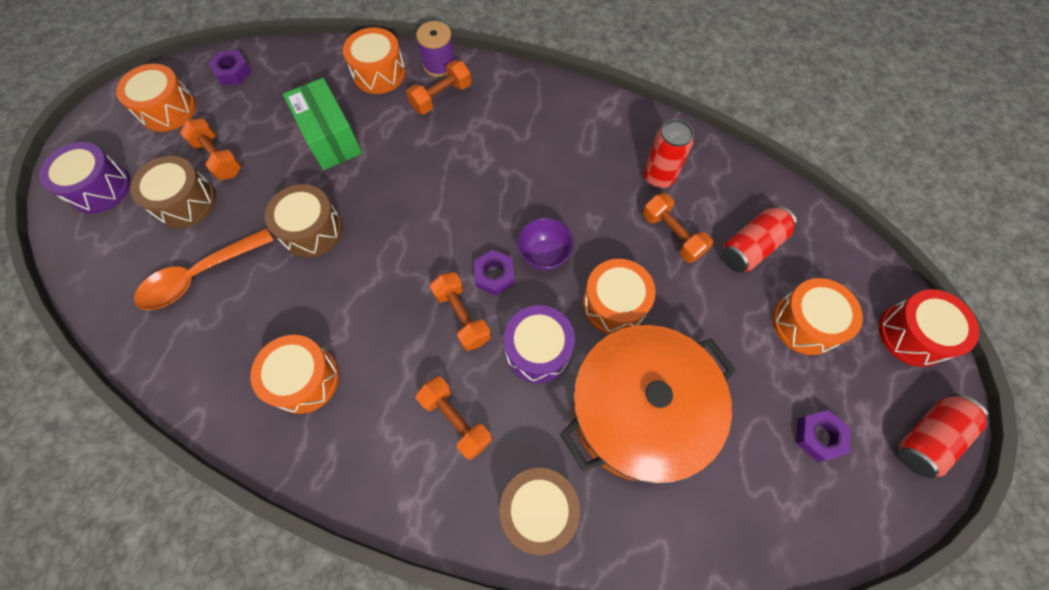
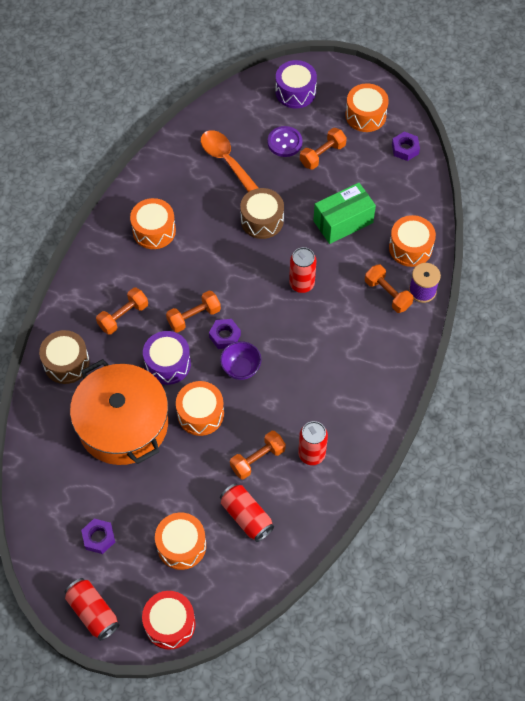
camera: 90 degrees right, 5 degrees down
brown drum [130,156,216,228] -> purple button [268,126,302,157]
none -> red can [289,247,317,293]

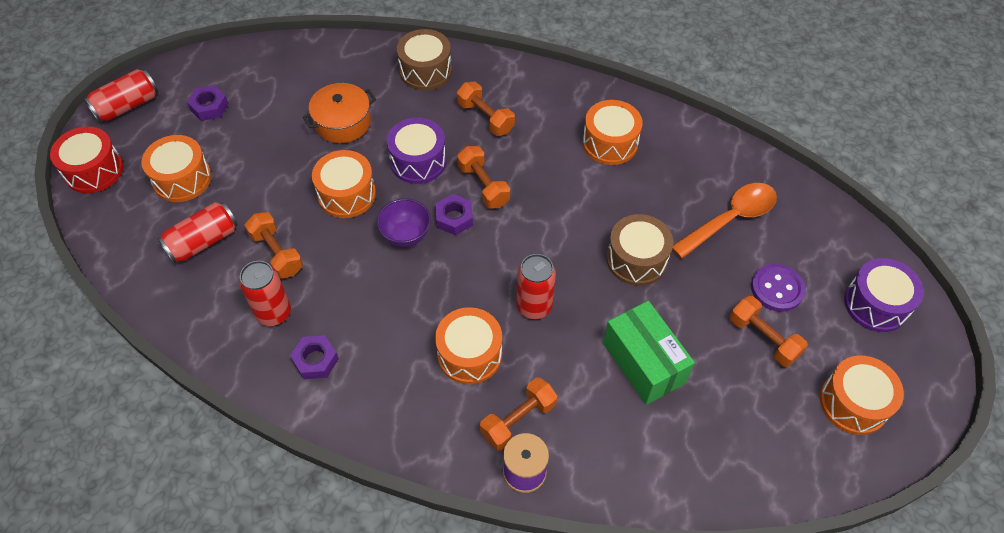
camera: 90 degrees right, 5 degrees down
orange pot [70,359,168,465] -> orange pot [303,83,376,143], size x0.54
orange drum [389,215,436,267] -> orange drum moved to [435,307,502,384]
purple nut [392,132,420,161] -> purple nut moved to [290,335,339,379]

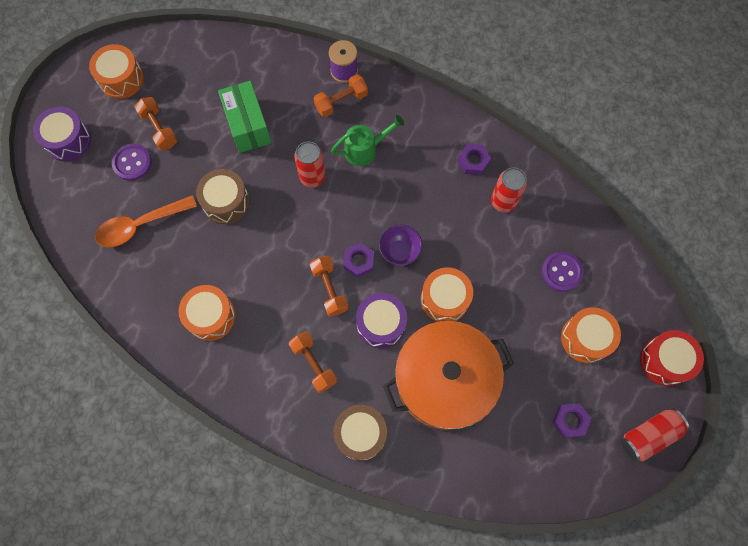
camera: 170 degrees left, 15 degrees up
red can [157,202,238,264] -> purple button [542,252,583,292]
orange dumbbell [244,212,303,279] -> none
orange pot [303,83,376,143] -> orange pot [383,321,514,430], size x1.86
orange drum [435,307,502,384] -> green watering can [331,115,404,166]

